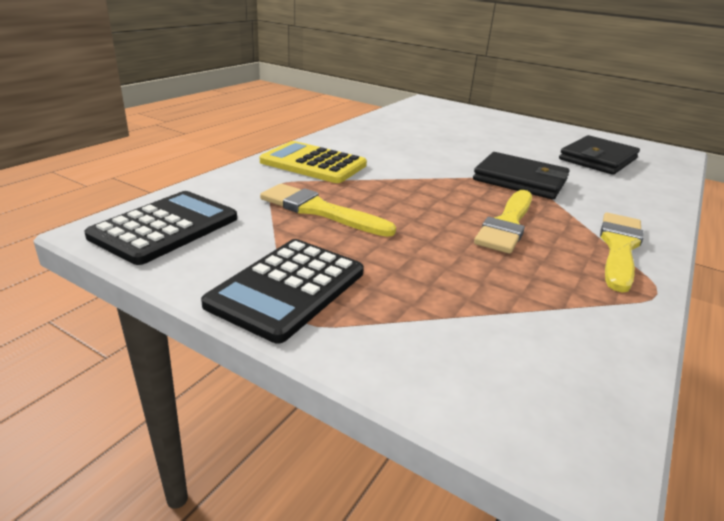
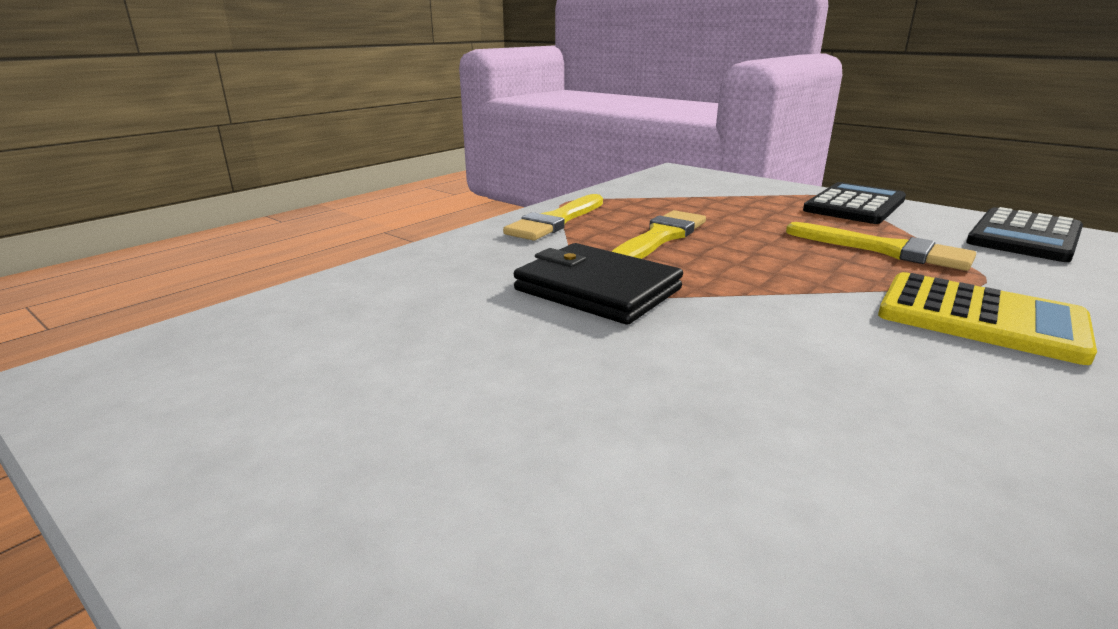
camera: 170 degrees left, 5 degrees down
black wallet [559,135,640,175] -> none

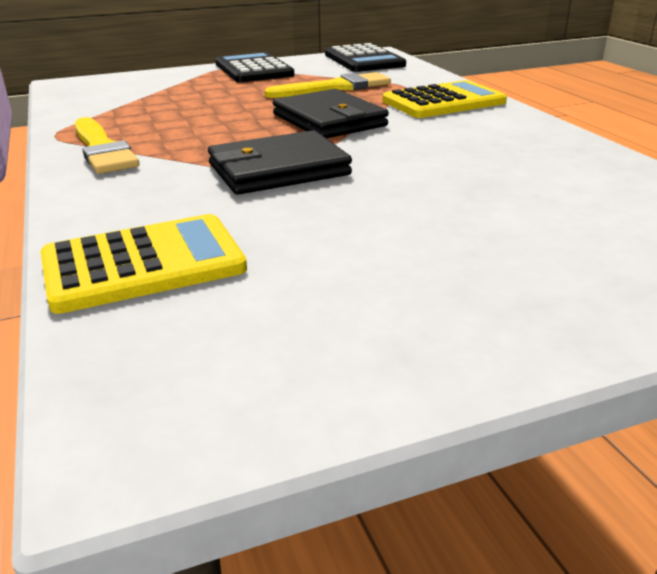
camera: 60 degrees left, 5 degrees up
yellow brush [611,210,706,259] -> none
none -> yellow calculator [41,214,247,314]
none -> black wallet [273,89,389,138]

